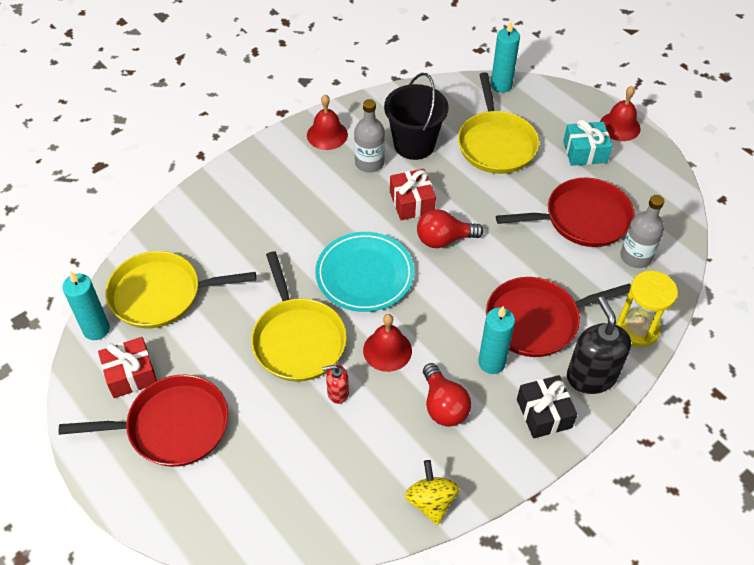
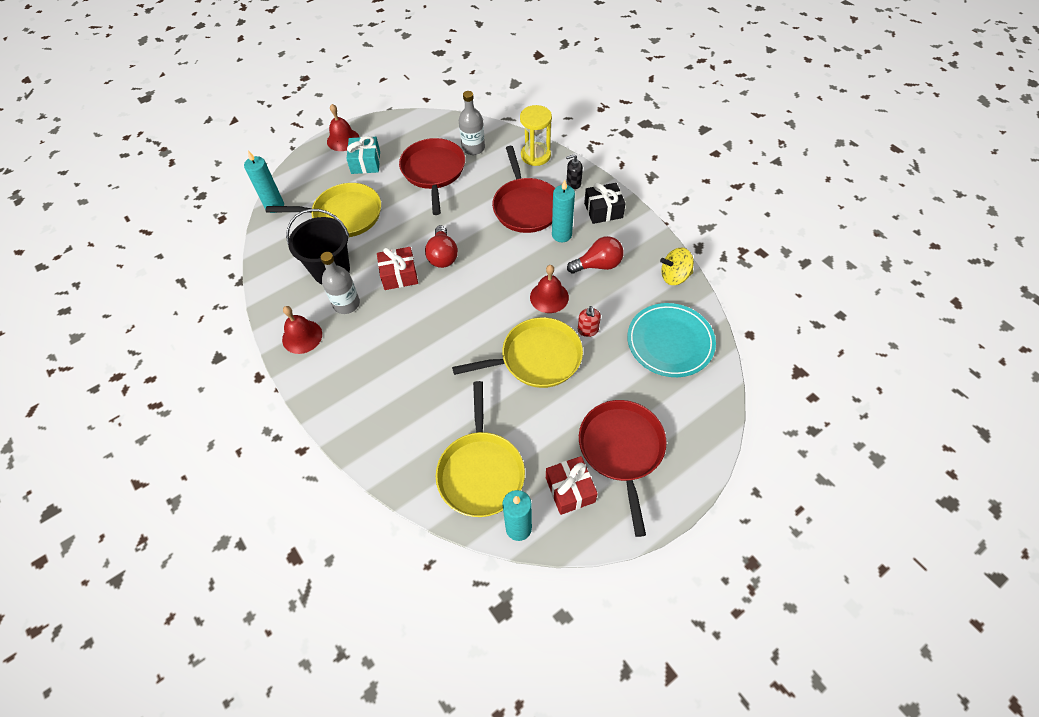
camera: 85 degrees left, 5 degrees up
turquoise plate [315,232,414,312] -> turquoise plate moved to [627,303,716,377]
black soap dispenser [567,296,631,394] -> black soap dispenser [566,154,583,189], size x0.50

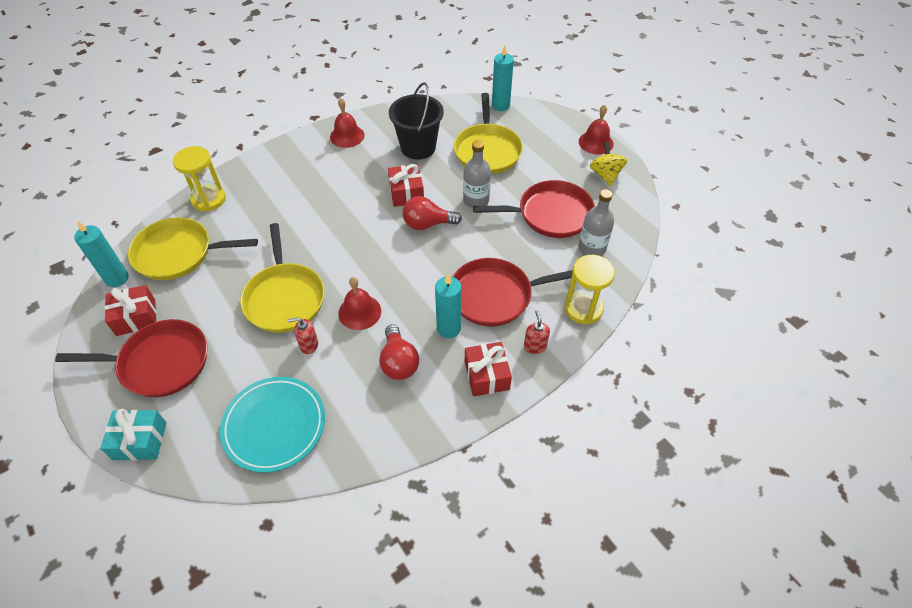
camera: 90 degrees right, 5 degrees down
grey bottle [320,252,360,314] -> grey bottle moved to [463,140,491,208]
turquoise gift [347,136,380,174] -> turquoise gift moved to [100,409,167,460]
black soap dispenser [566,154,583,189] -> red soap dispenser [524,310,550,354]
black gift [584,183,626,224] -> red gift [465,342,512,396]
yellow spinning top [660,247,694,285] -> yellow spinning top moved to [590,142,627,186]
none -> yellow hourglass [173,146,226,211]

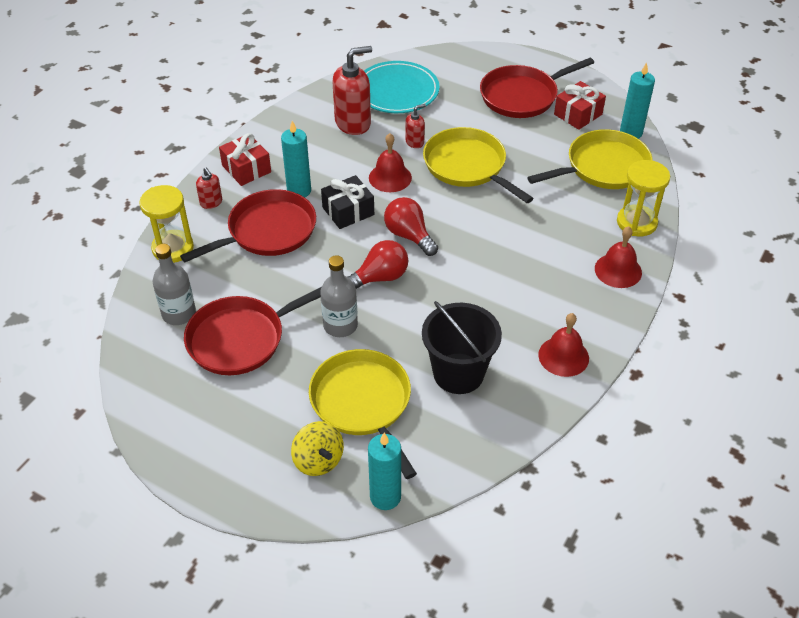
camera: 155 degrees right, 5 degrees down
turquoise gift [100,409,167,460] -> none
red light bulb [379,324,419,380] -> red light bulb moved to [384,197,438,256]
red gift [388,164,424,207] -> none
red bell [579,105,614,155] -> red bell moved to [595,226,642,288]
yellow spinning top [590,142,627,186] -> yellow spinning top moved to [291,421,344,476]
none -> black gift [321,175,374,229]
none -> red soap dispenser [332,46,372,135]

